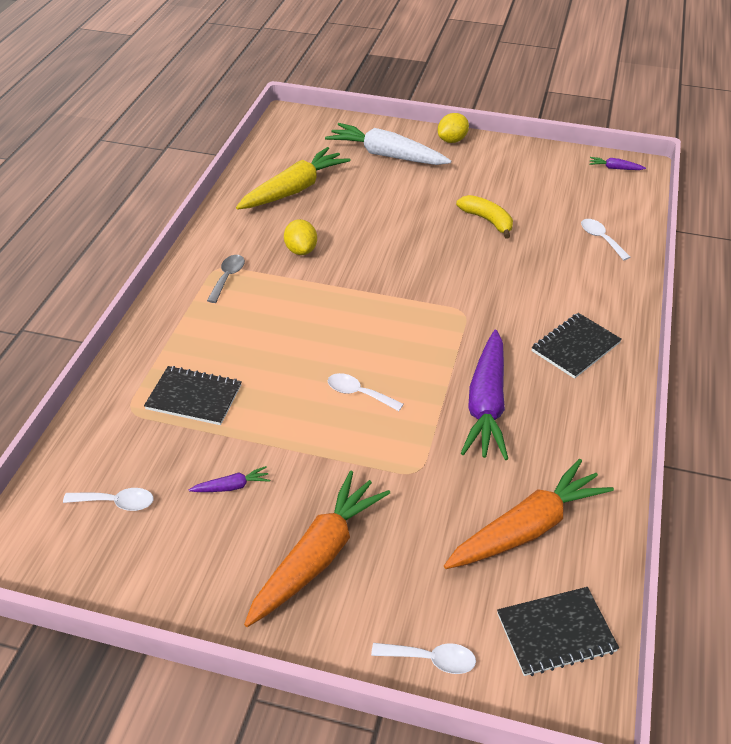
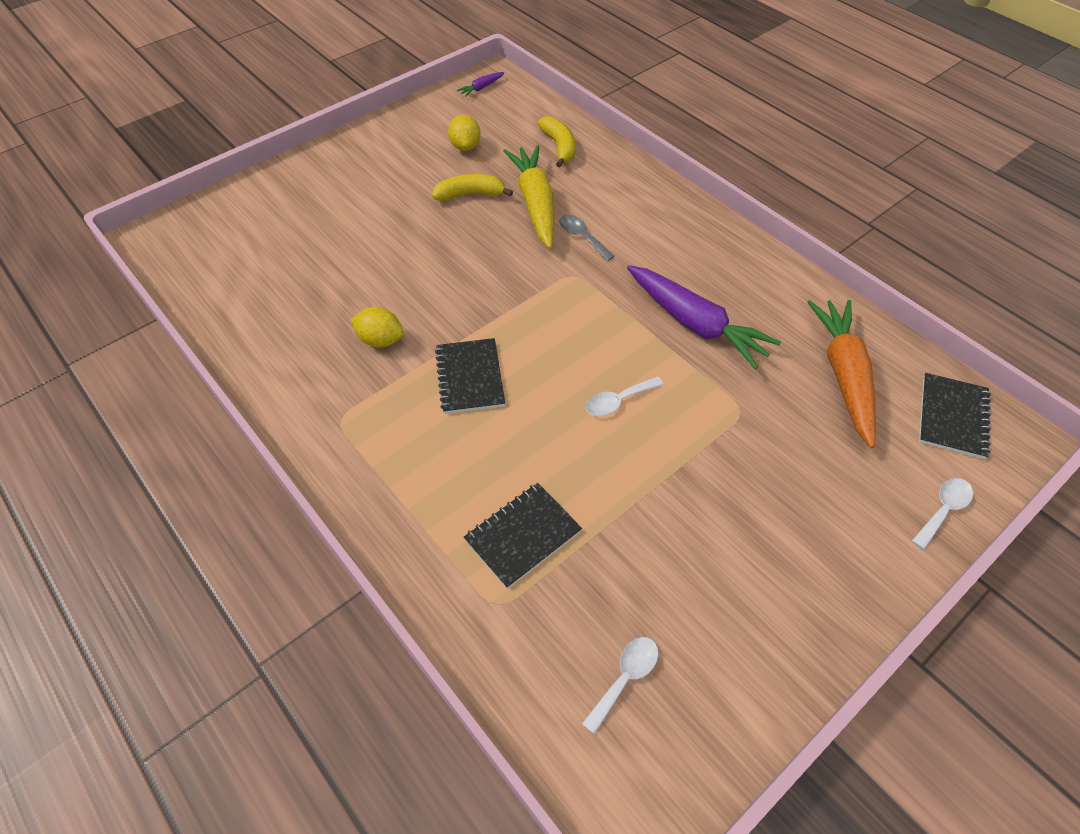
camera: 55 degrees left, 10 degrees up
purple carrot [189,466,270,492] -> none
grey spoon [207,255,245,303] -> grey spoon moved to [559,215,615,261]
yellow carrot [236,147,351,210] -> yellow carrot moved to [503,145,554,249]
orange carrot [244,470,390,627] -> none
white carrot [325,123,451,165] -> none
yellow lemon [438,113,469,143] -> yellow lemon moved to [448,115,481,151]
black notebook [531,313,622,379] -> black notebook moved to [435,338,505,414]
white spoon [581,219,631,260] -> yellow banana [537,117,576,167]

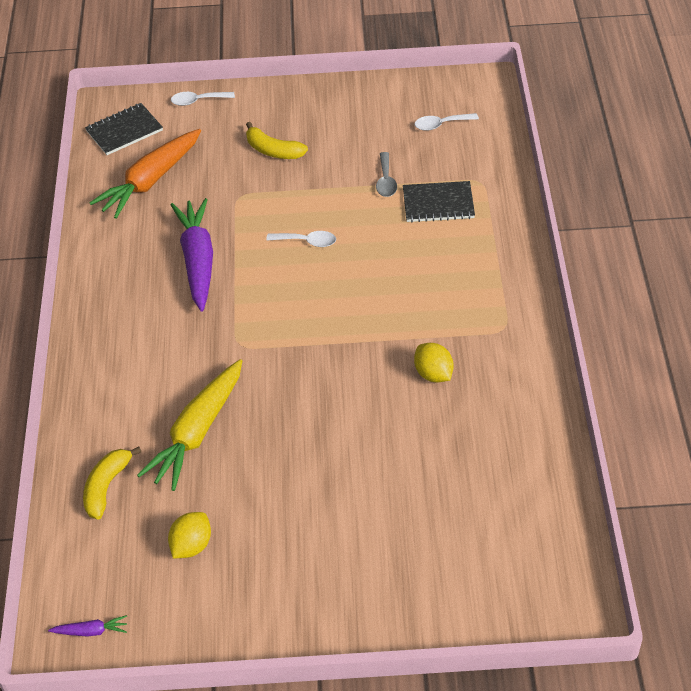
camera: 140 degrees left, 5 degrees down
yellow banana [432,174,513,201] -> yellow banana moved to [246,122,308,159]
black notebook [435,338,505,414] -> none
grey spoon [559,215,615,261] -> grey spoon moved to [376,152,397,197]

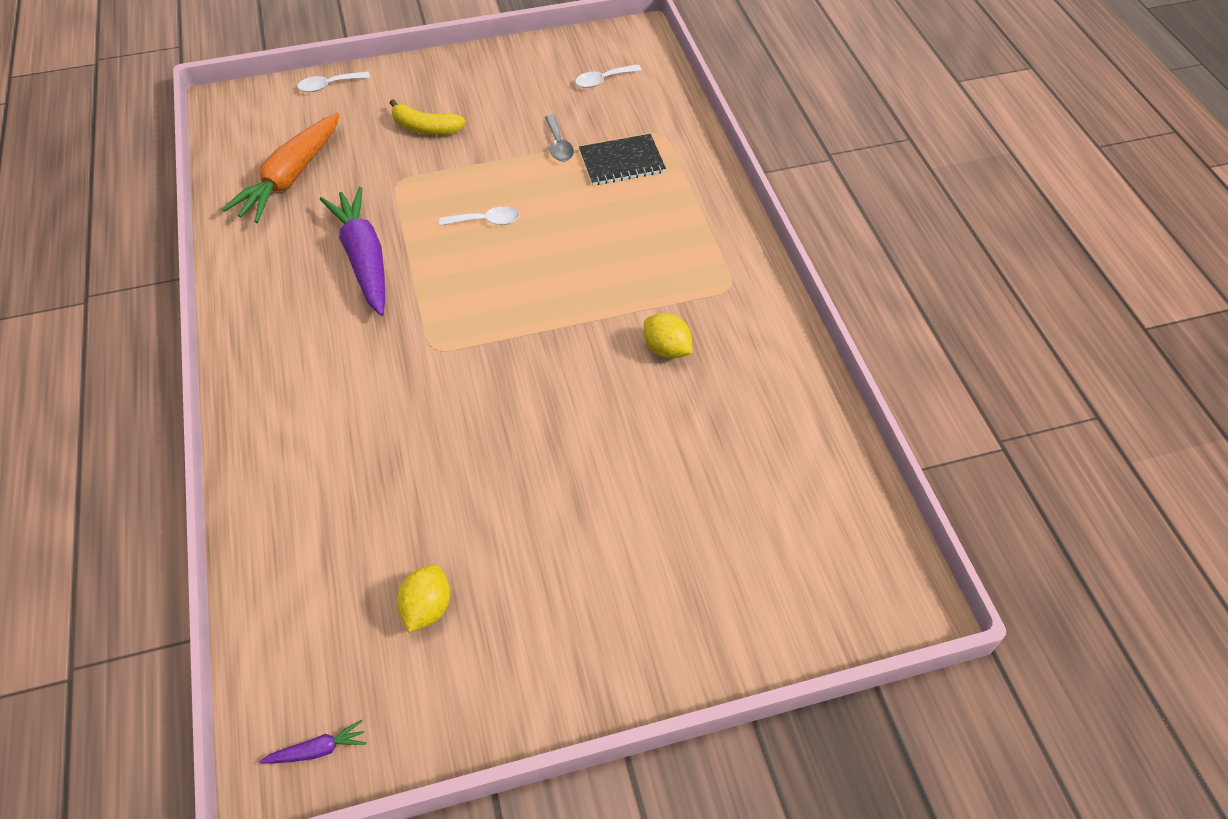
camera: 15 degrees left, 5 degrees up
yellow banana [83,447,141,520] -> none
black notebook [85,103,163,155] -> none
yellow carrot [137,359,242,491] -> none

